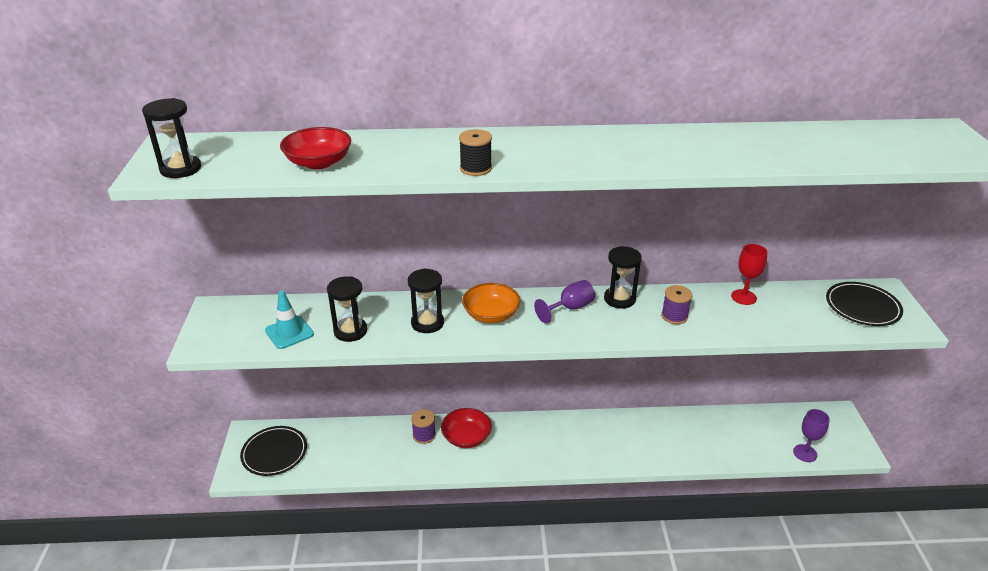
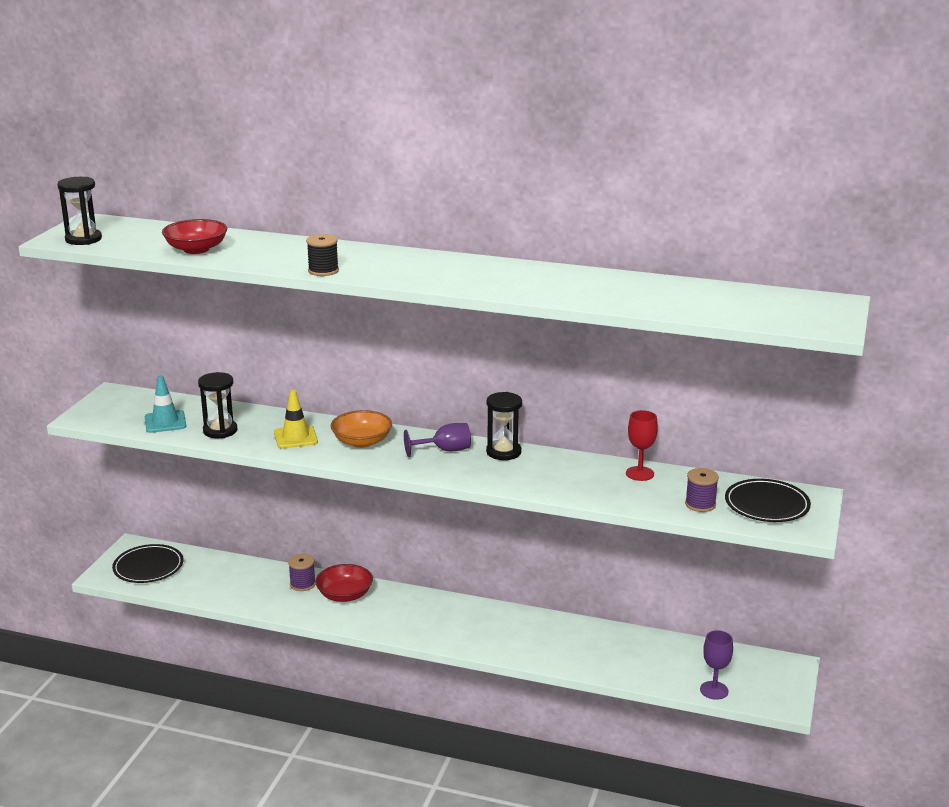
camera: 20 degrees right, 10 degrees down
black hourglass [408,269,444,333] -> yellow traffic cone [274,390,318,449]
purple spool [661,285,692,324] -> purple spool moved to [685,468,719,512]

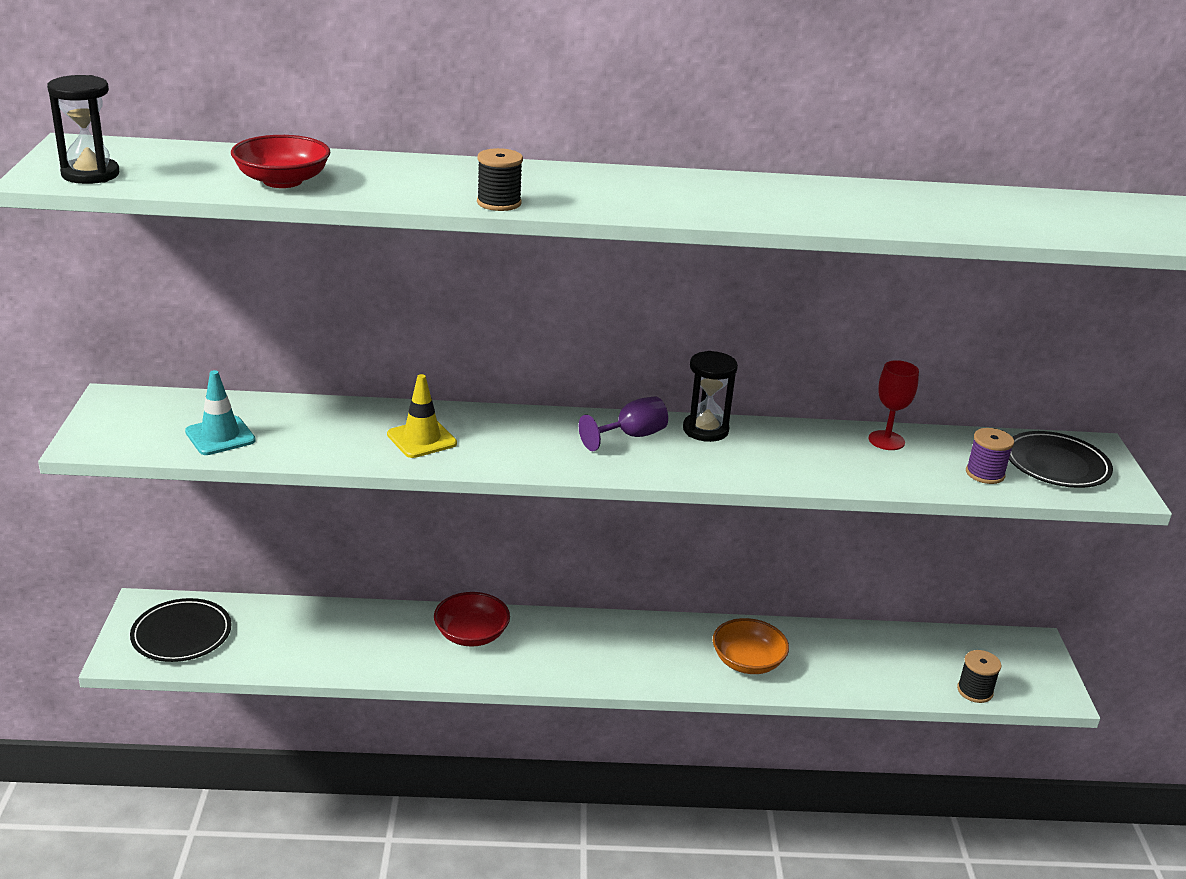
camera: 20 degrees left, 5 degrees up
black hourglass [198,372,237,438] -> none
purple spool [288,553,316,591] -> none
orange bowl [331,410,392,448] -> orange bowl moved to [713,618,789,674]
purple goblet [700,630,733,700] -> black spool [957,650,1001,703]

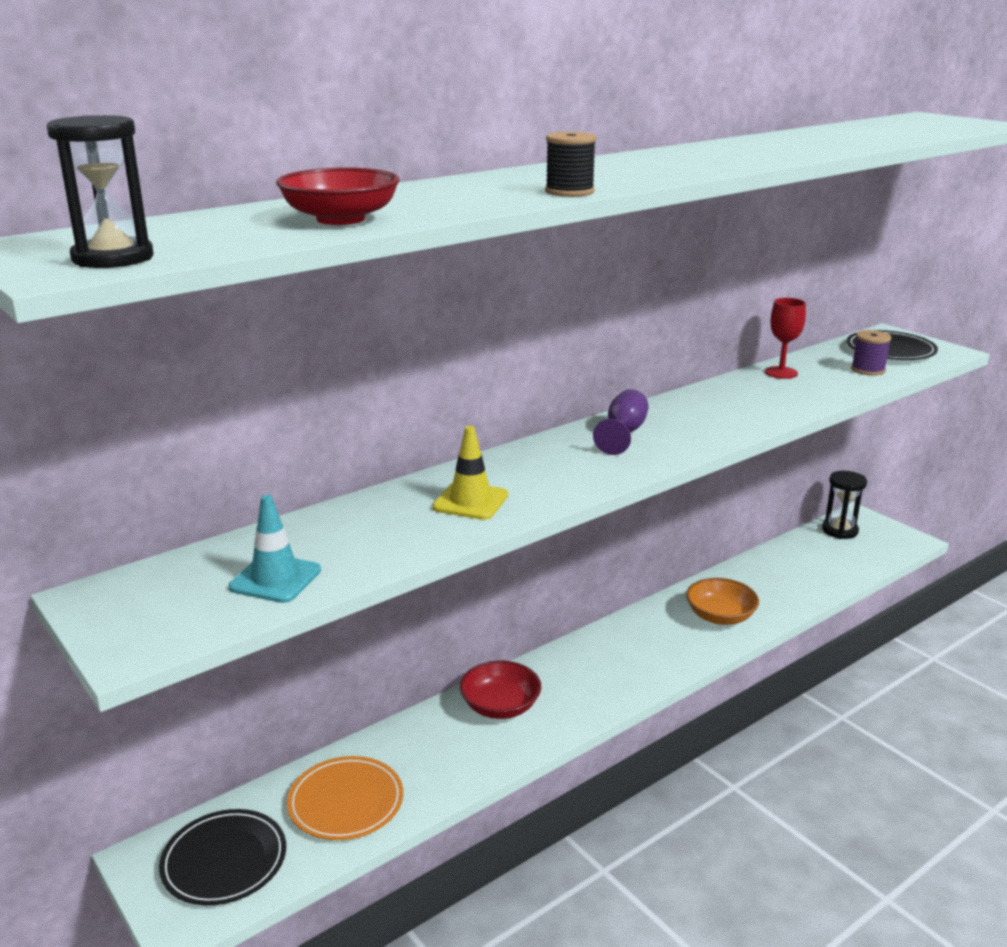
camera: 35 degrees left, 5 degrees down
black hourglass [683,351,738,442] -> black hourglass moved to [822,471,867,539]
black spool [957,650,1001,703] -> none
none -> orange plate [287,756,403,840]

